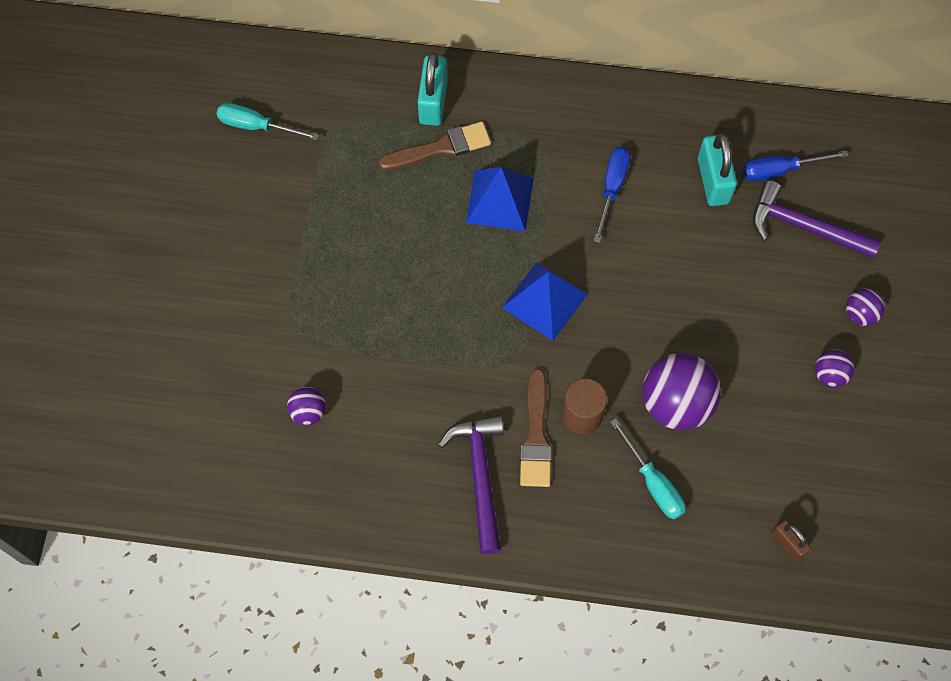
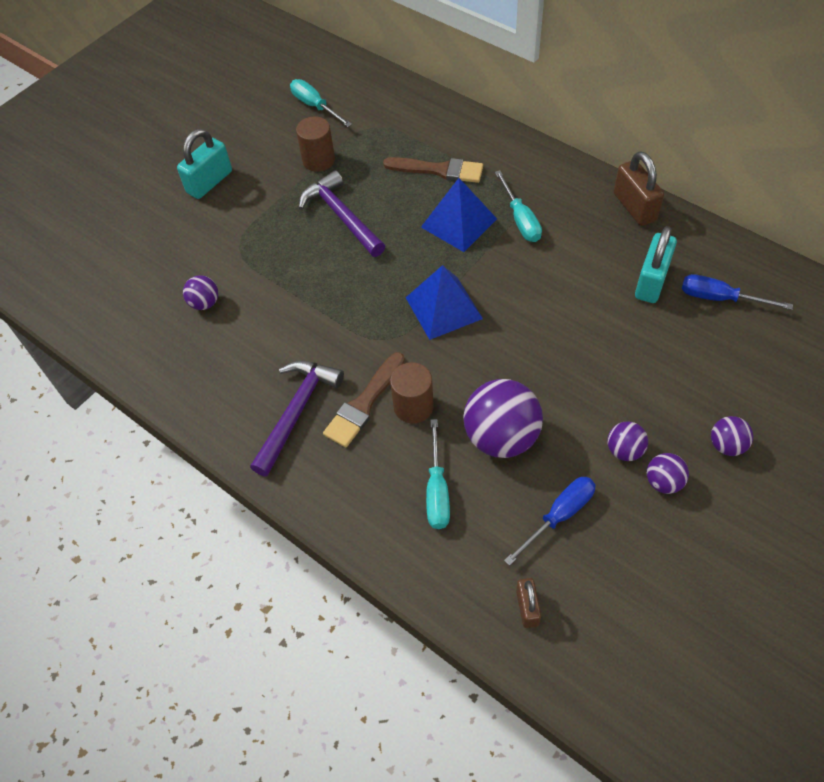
camera: 35 degrees right, 10 degrees down
turquoise padlock [418,53,448,126] -> turquoise padlock moved to [177,129,232,199]
blue screwdriver [594,147,631,243] -> blue screwdriver moved to [504,477,596,566]
purple hammer [753,180,881,259] -> purple hammer moved to [299,170,385,257]
none -> brown cylinder [296,116,335,172]
none -> turquoise screwdriver [495,170,542,242]
none -> purple ball [608,421,648,461]
none -> brown padlock [614,151,664,226]

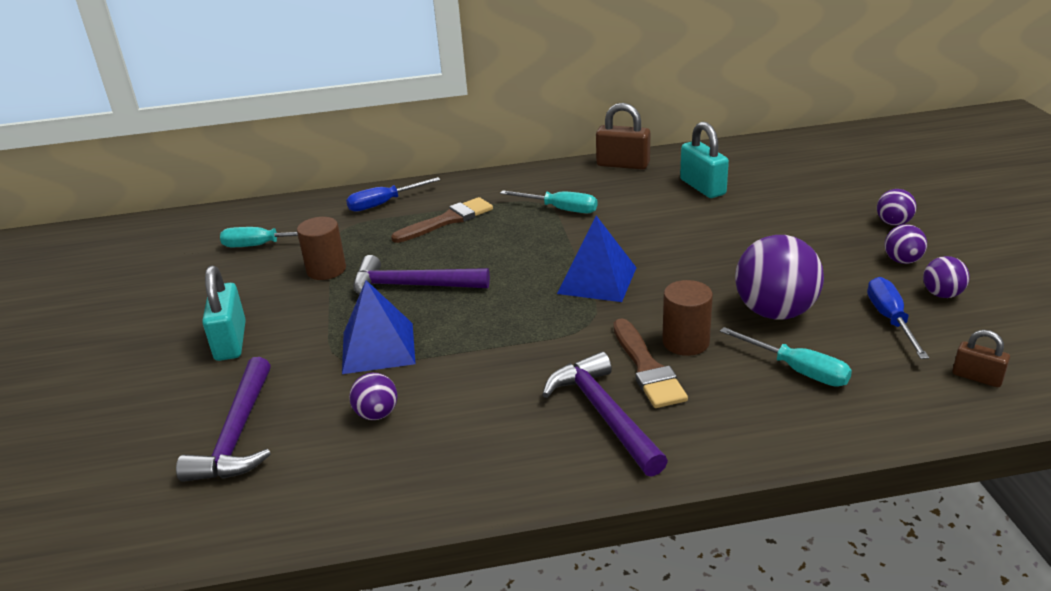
camera: 50 degrees left, 25 degrees down
blue pyramid [421,178,497,252] -> blue pyramid moved to [342,280,416,374]
purple ball [608,421,648,461] -> purple ball moved to [923,256,970,298]
blue screwdriver [682,274,793,310] -> blue screwdriver moved to [346,177,440,212]
none -> purple hammer [176,357,271,482]

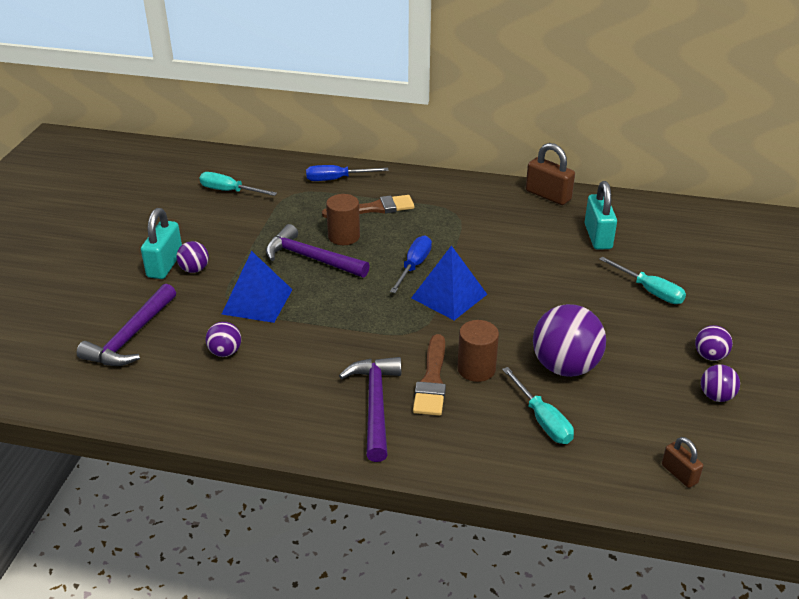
camera: 20 degrees right, 5 degrees up
brown cylinder [297,217,346,280] -> brown cylinder moved to [326,194,360,245]
turquoise screwdriver [500,190,597,213] -> turquoise screwdriver moved to [599,256,686,304]
blue screwdriver [867,277,929,359] -> blue screwdriver moved to [390,236,432,293]
purple ball [877,189,917,226] -> purple ball moved to [176,241,209,273]

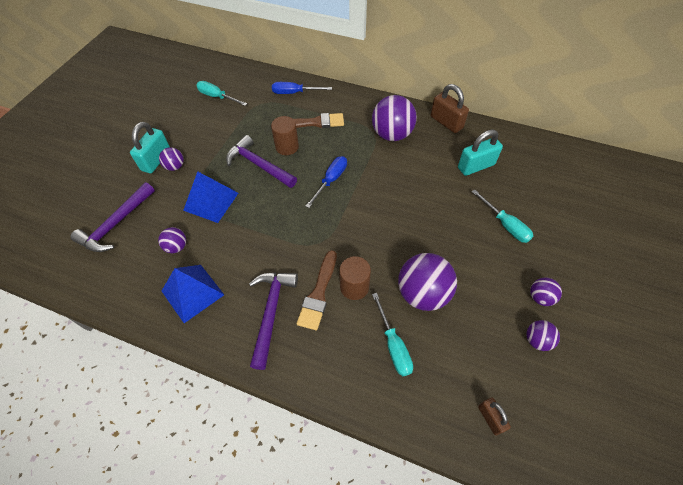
camera: 10 degrees right, 20 degrees up
blue pyramid [411,245,487,320] -> blue pyramid moved to [162,265,224,323]
turquoise padlock [585,181,617,250] -> turquoise padlock turned 60 degrees clockwise [458,130,503,176]
none -> purple ball [372,95,417,141]

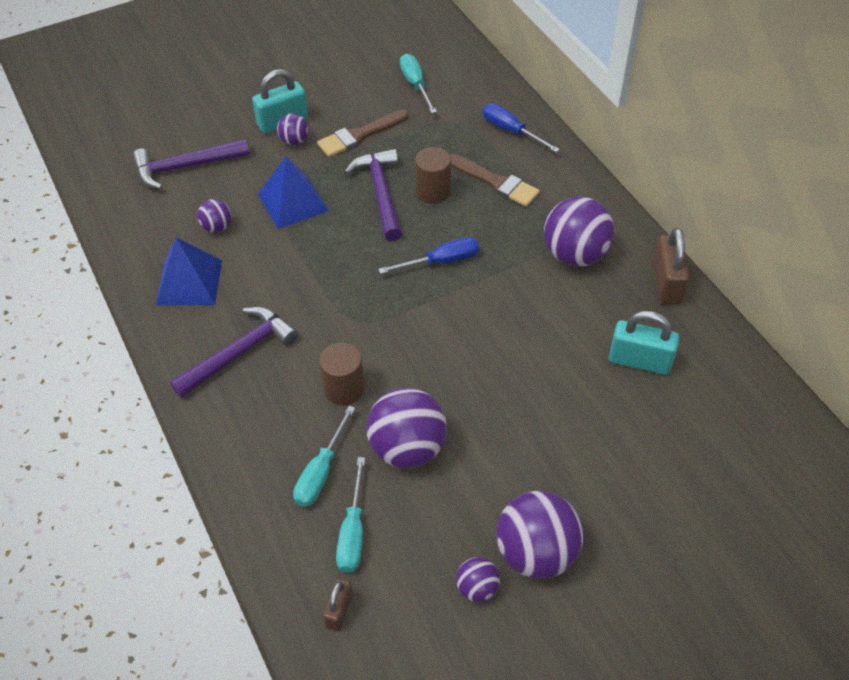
camera: 40 degrees right, 5 degrees down
brown brush [297,250,337,330] -> brown brush moved to [317,110,408,157]
turquoise screwdriver [472,190,533,243] -> turquoise screwdriver moved to [336,457,365,573]
purple ball [530,278,562,306] -> purple ball [496,491,583,579], size x1.98

